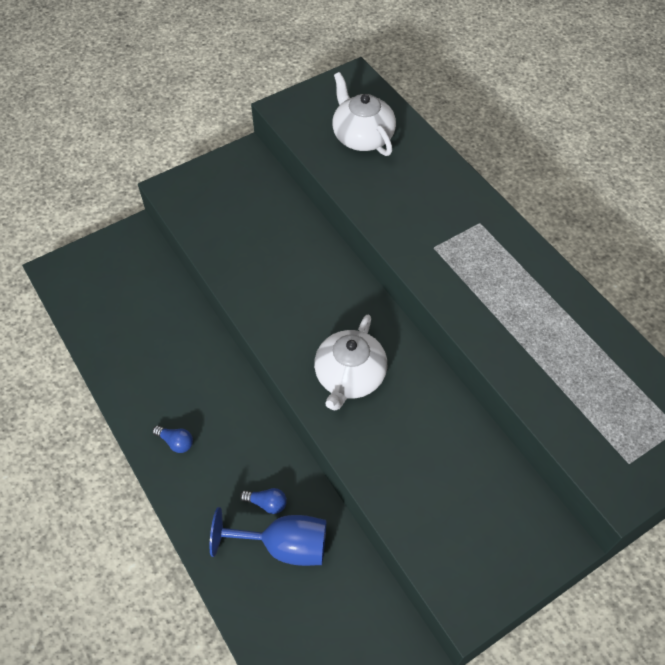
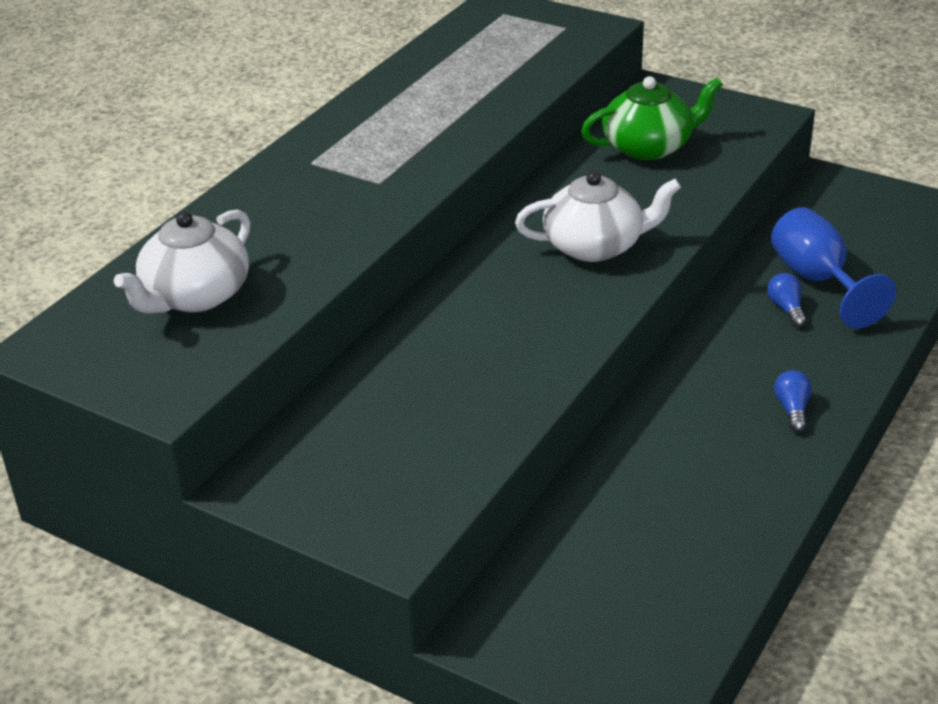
camera: 115 degrees left, 20 degrees down
none -> green teapot [581,76,723,160]

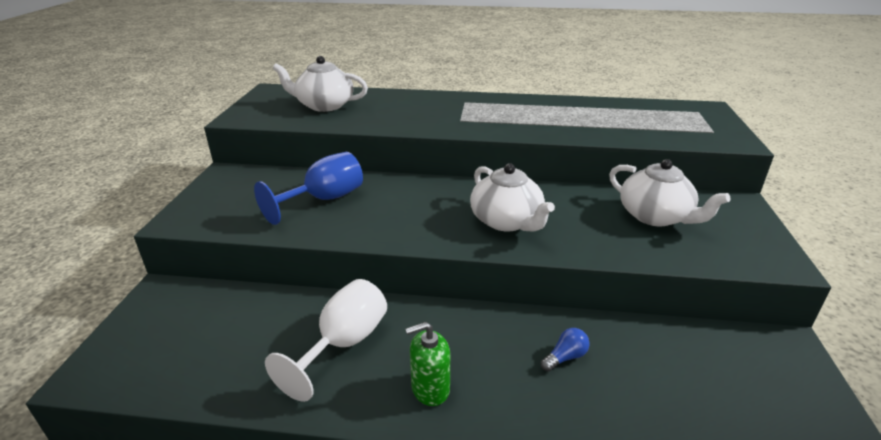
camera: 65 degrees right, 5 degrees down
green teapot [581,76,723,160] -> white teapot [609,159,731,226]
blue goblet [771,207,896,329] -> blue goblet moved to [254,152,363,225]
blue light bulb [774,370,812,432] -> green soap dispenser [405,322,450,406]
none -> white goblet [265,279,387,402]

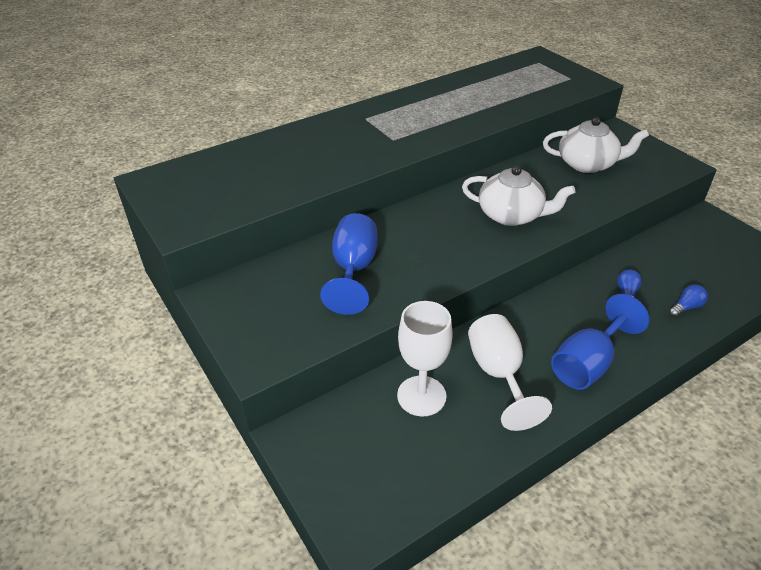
camera: 40 degrees left, 10 degrees up
white teapot [273,56,368,112] -> none
green soap dispenser [405,322,450,406] -> blue goblet [551,294,650,390]
none -> white goblet [397,301,453,416]
none -> blue light bulb [669,284,708,318]

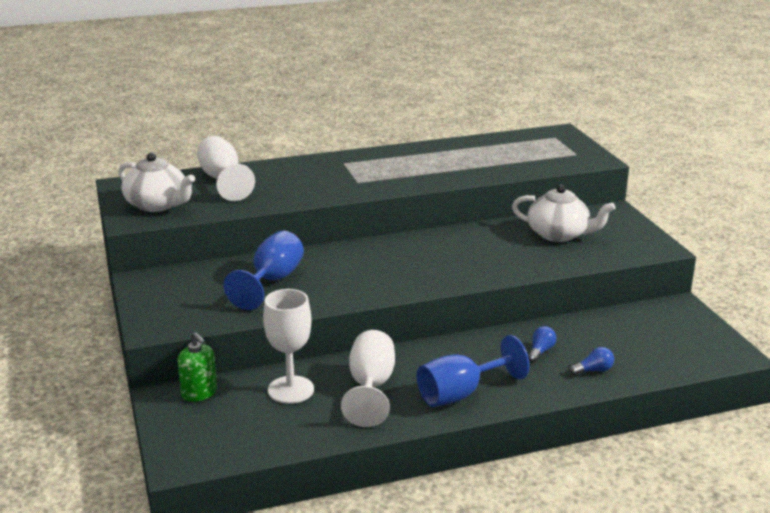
camera: 15 degrees right, 15 degrees down
white teapot [462,166,576,226] -> white teapot moved to [118,153,195,212]
none -> green soap dispenser [177,332,217,402]
none -> white goblet [197,136,255,201]

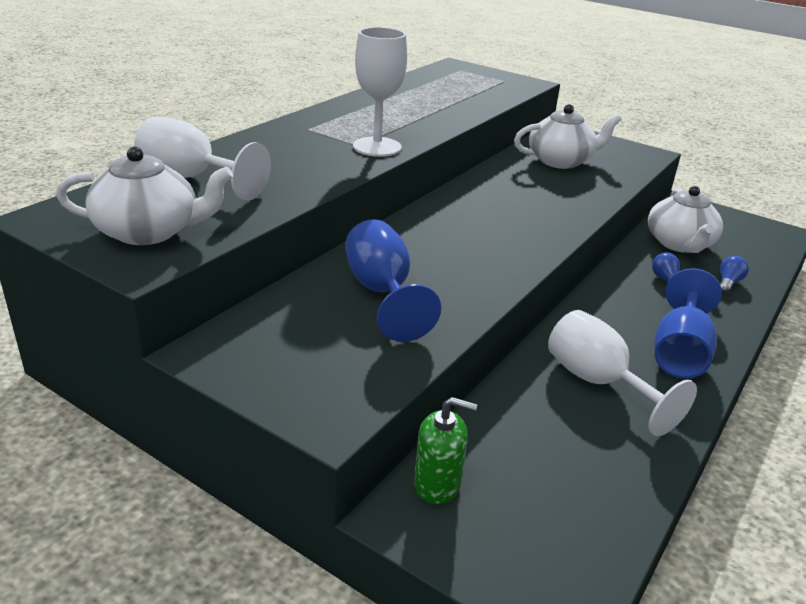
camera: 40 degrees left, 5 degrees up
white goblet [263,289,314,404] -> white goblet moved to [353,27,407,157]
none -> white teapot [648,186,723,253]

